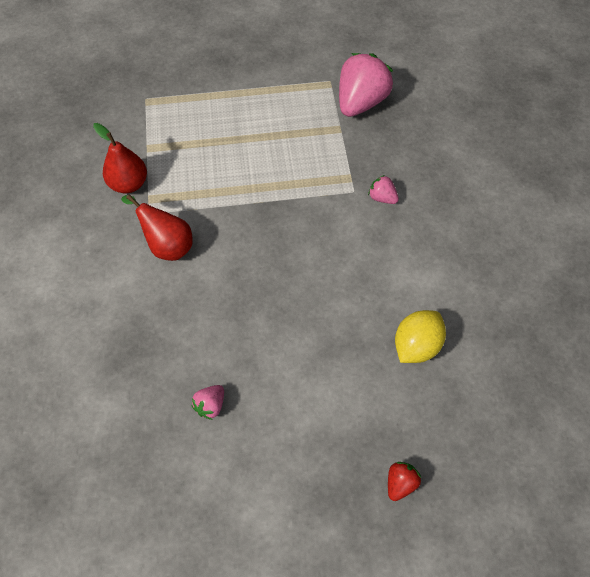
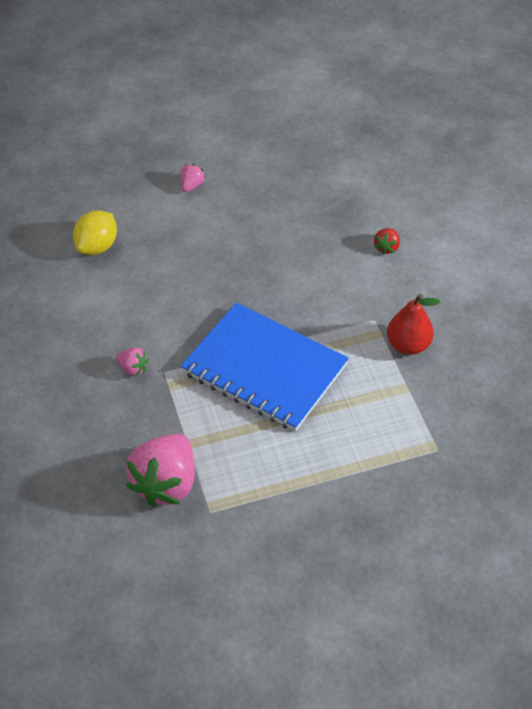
camera: 170 degrees right, 10 degrees down
red pear [121,194,193,261] -> none
pink strawberry [191,385,224,420] -> pink strawberry moved to [180,164,205,192]
red strawberry [388,462,421,501] -> red strawberry moved to [374,228,400,255]
none -> blue notebook [181,302,349,431]

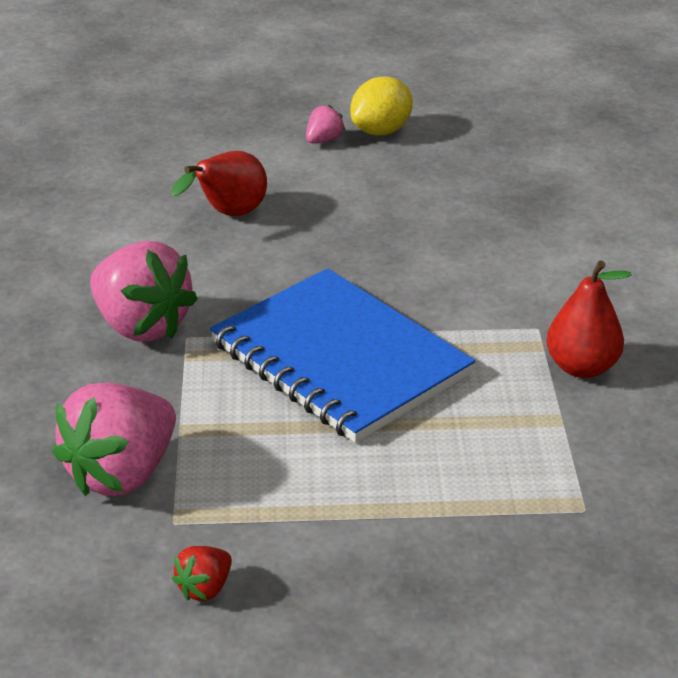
camera: 15 degrees right, 15 degrees down
yellow lemon [73,211,117,255] -> yellow lemon moved to [350,76,413,135]
pink strawberry [116,348,149,376] -> pink strawberry [90,241,198,341], size x2.22
red strawberry [374,228,400,255] -> red strawberry moved to [172,546,232,601]
none -> red pear [171,151,267,216]

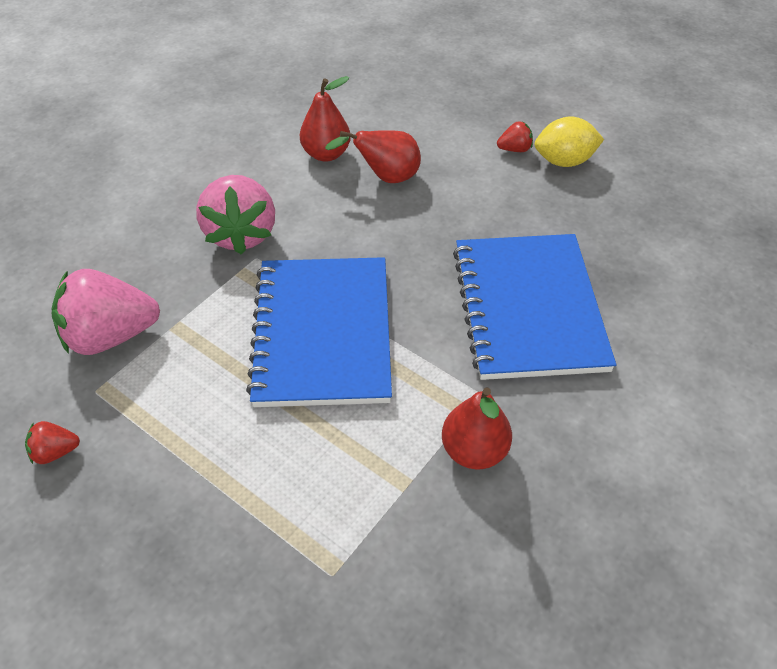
camera: 40 degrees right, 15 degrees up
pink strawberry [306,104,345,144] -> red strawberry [497,121,533,152]
none -> red pear [300,76,351,162]
none -> blue notebook [453,234,616,380]

